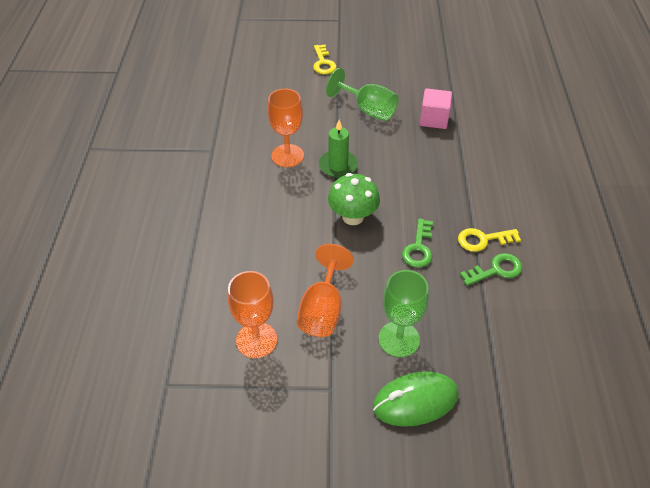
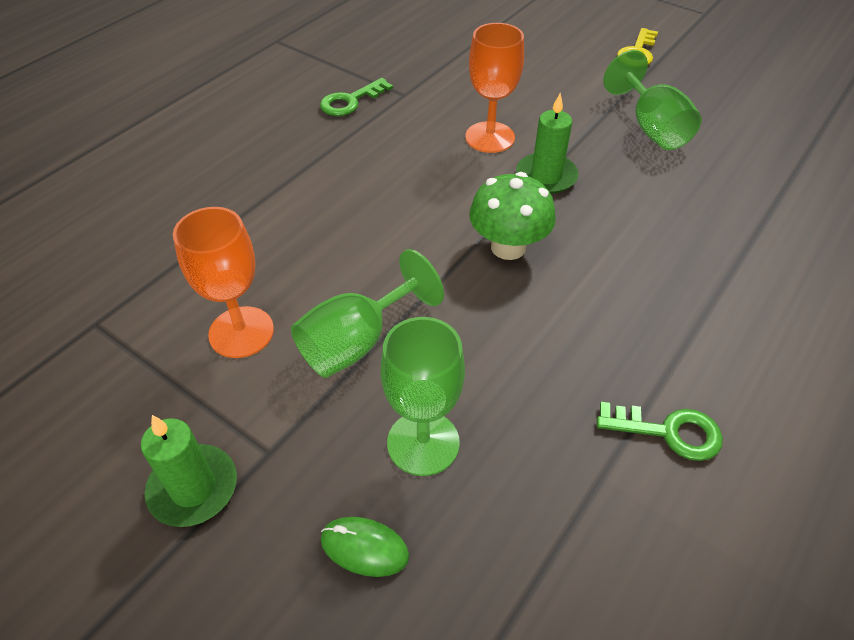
camera: 35 degrees right, 0 degrees up
orange goblet [297,244,354,337] -> green goblet [291,249,444,378]
green mouse [373,371,459,427] -> green mouse [321,517,409,577], size x0.57
green key [402,219,433,268] -> green key moved to [320,78,393,116]
pink cube [420,88,452,129] -> none
yellow key [458,228,521,252] -> none
none -> green candle [141,415,237,527]

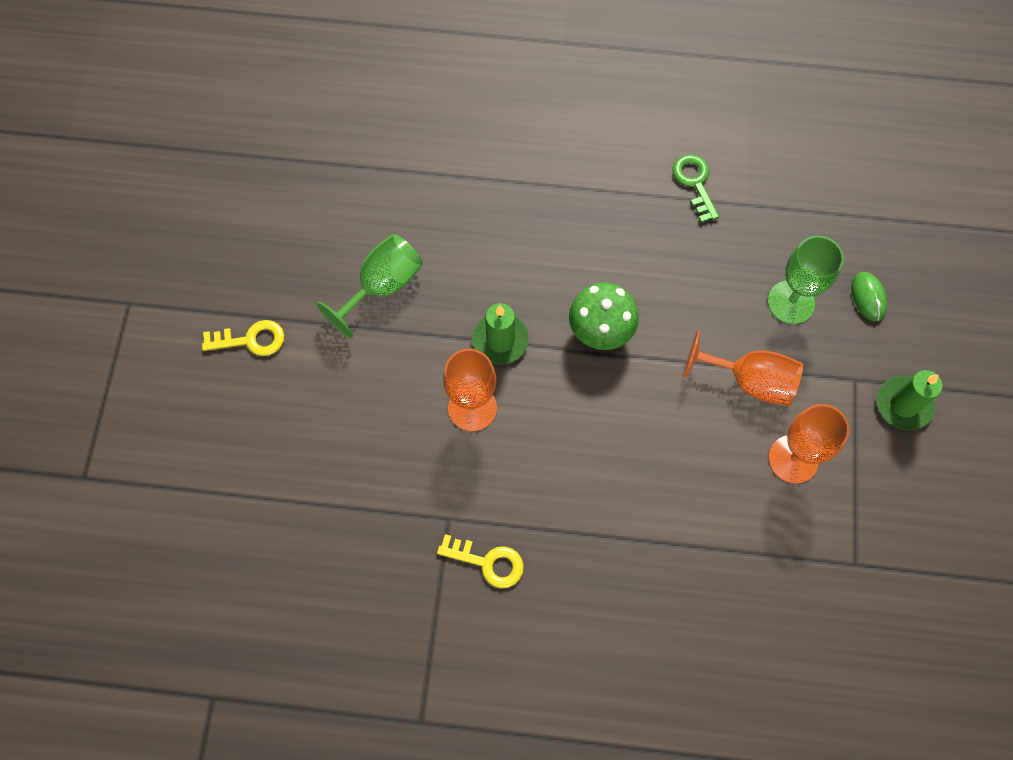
camera: 120 degrees left, 20 degrees up
green goblet [291,249,444,378] -> orange goblet [683,330,803,406]
green key [320,78,393,116] -> yellow key [437,534,524,589]

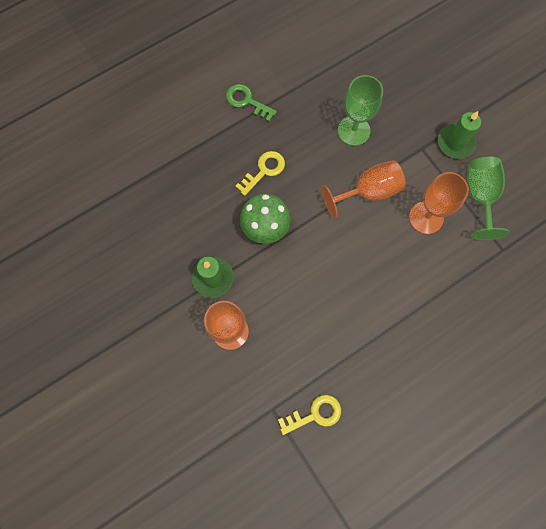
camera: 40 degrees left, 5 degrees up
yellow key [202,320,284,356] -> yellow key moved to [235,151,285,196]
green goblet [317,234,423,338] -> green goblet moved to [467,157,510,240]
green mouse [851,272,887,321] -> none

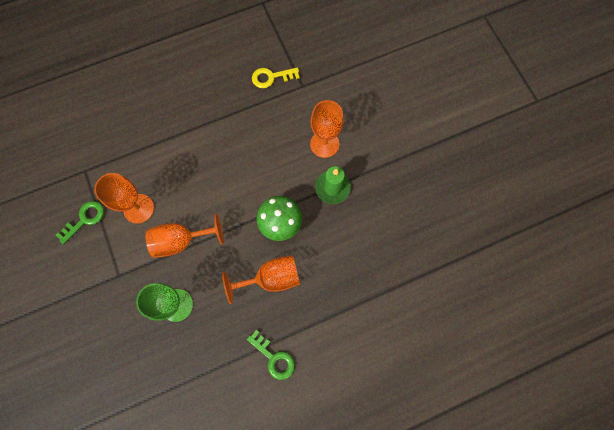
camera: 170 degrees left, 0 degrees up
yellow key [235,151,285,196] -> orange goblet [222,256,300,304]
green candle [438,111,481,159] -> none
green goblet [467,157,510,240] -> green key [56,201,104,244]

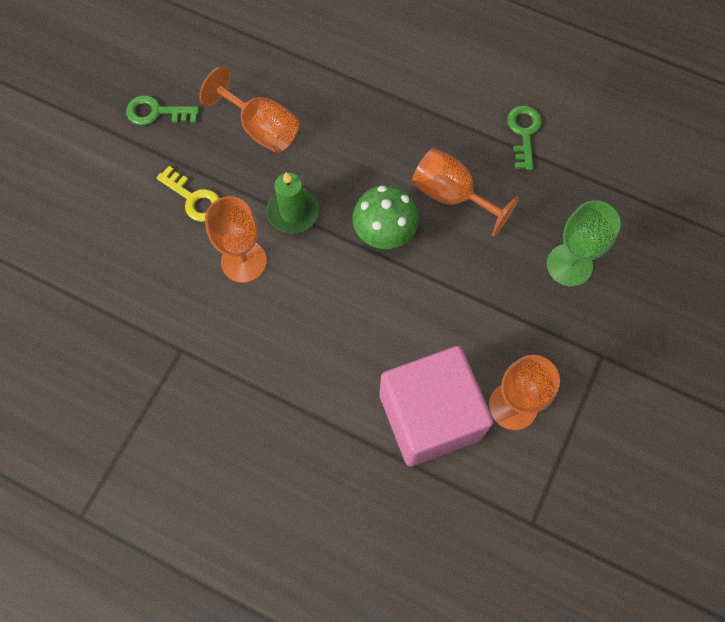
camera: 130 degrees left, 5 degrees down
green key [56,201,104,244] -> green key moved to [126,95,199,125]
orange goblet [145,213,224,258] -> orange goblet moved to [199,66,300,153]
yellow key [252,67,300,88] -> yellow key moved to [156,166,219,222]
none -> pink cube [380,346,493,467]

